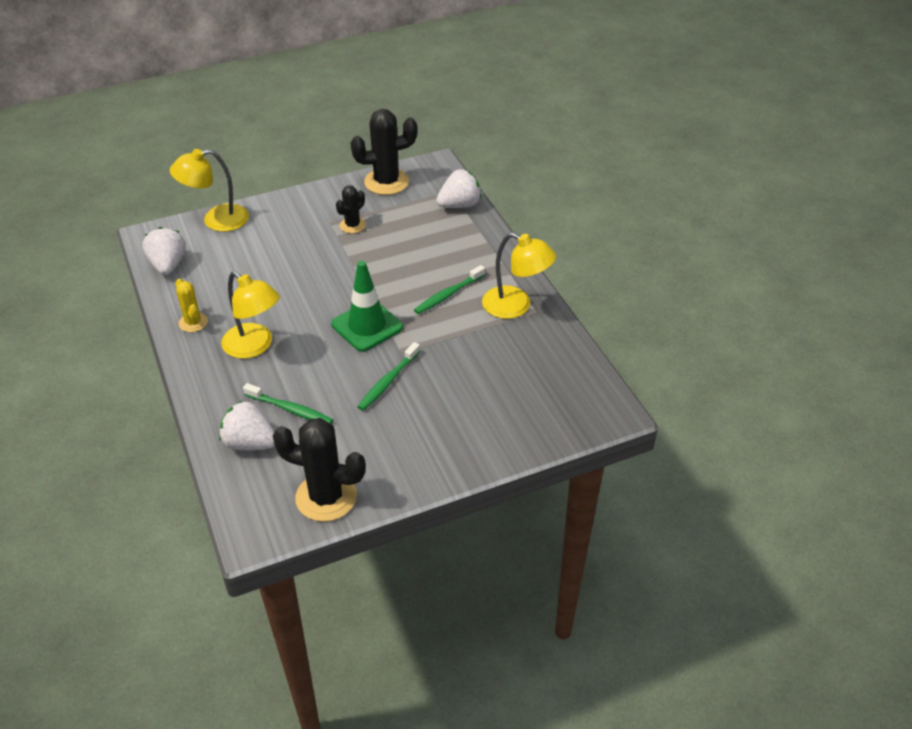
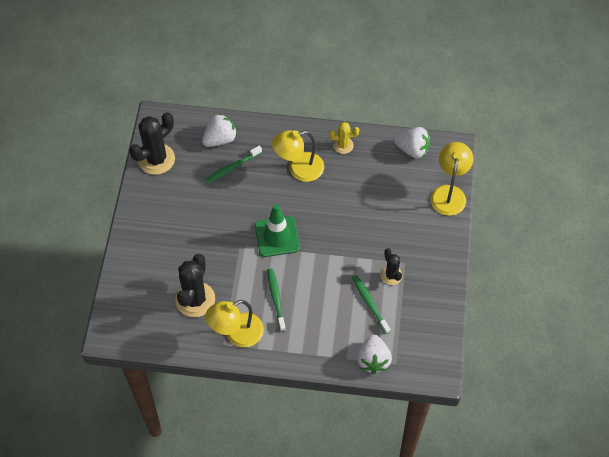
camera: 120 degrees right, 15 degrees up
black cactus [351,109,417,195] -> black cactus moved to [175,254,215,317]
green toothbrush [357,342,420,411] -> green toothbrush moved to [352,275,390,334]

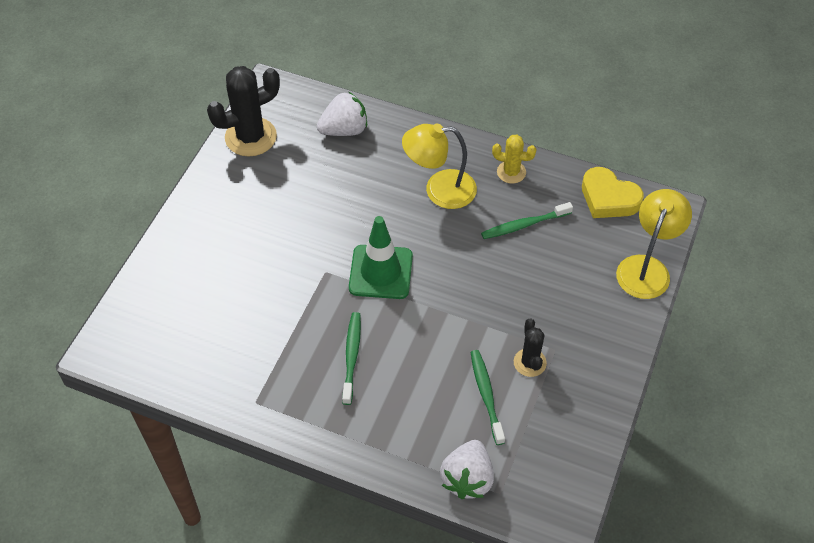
camera: 15 degrees right, 5 degrees down
black cactus [175,254,215,317] -> none
green toothbrush [205,146,262,184] -> green toothbrush moved to [481,202,573,239]
yellow lamp [205,300,264,348] -> none
white strawberry [394,127,430,159] -> yellow heart [582,167,644,218]

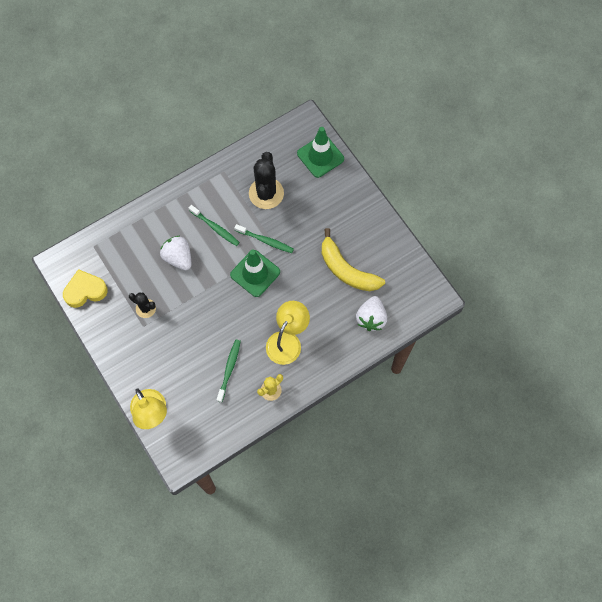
camera: 125 degrees right, 15 degrees up
black cactus [207,66,280,157] -> black cactus moved to [249,152,284,209]
white strawberry [440,440,494,499] -> white strawberry moved to [160,236,191,270]
green toothbrush [471,350,505,445] -> green toothbrush moved to [234,224,294,253]
yellow heart [582,167,644,218] -> yellow heart moved to [63,269,108,308]
none -> green traffic cone [297,127,344,178]
none -> yellow banana [322,228,385,291]

